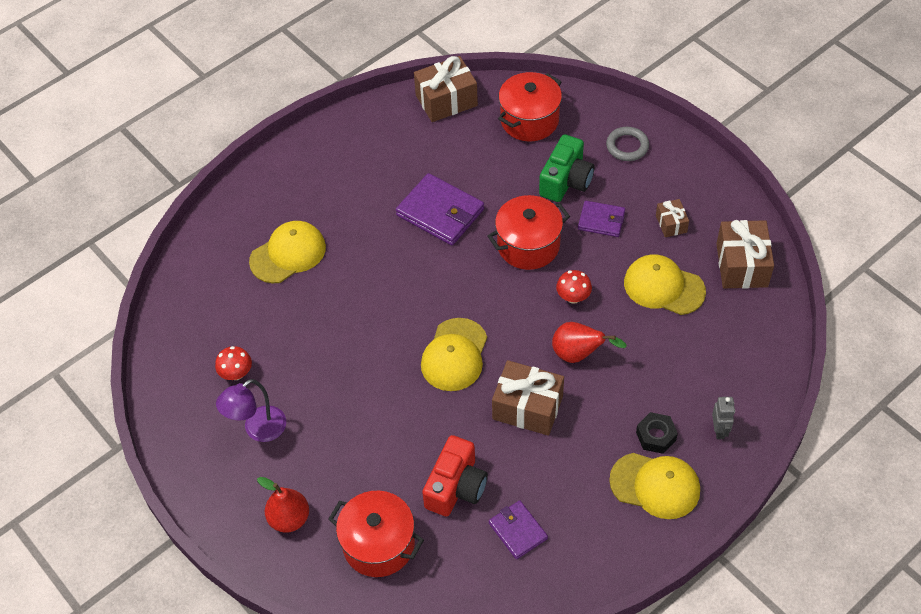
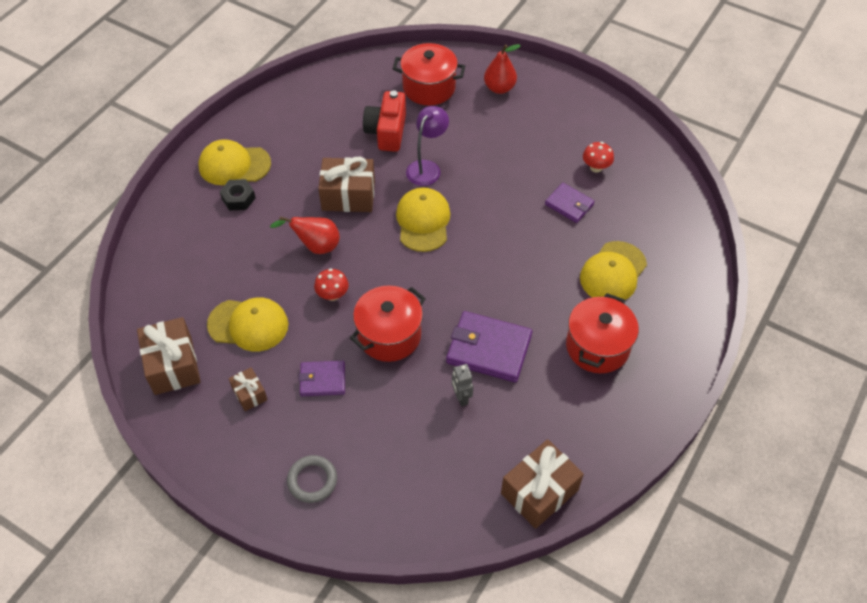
camera: 160 degrees right, 0 degrees up
purple lamp [216,379,286,442] -> purple lamp moved to [406,106,449,186]
purple wallet [489,500,548,559] -> purple wallet moved to [545,183,595,223]
red pot [498,72,562,141] -> red pot moved to [566,293,639,373]
green camera [539,134,594,202] -> none
grey robot [712,397,735,439] -> grey robot moved to [452,364,473,406]

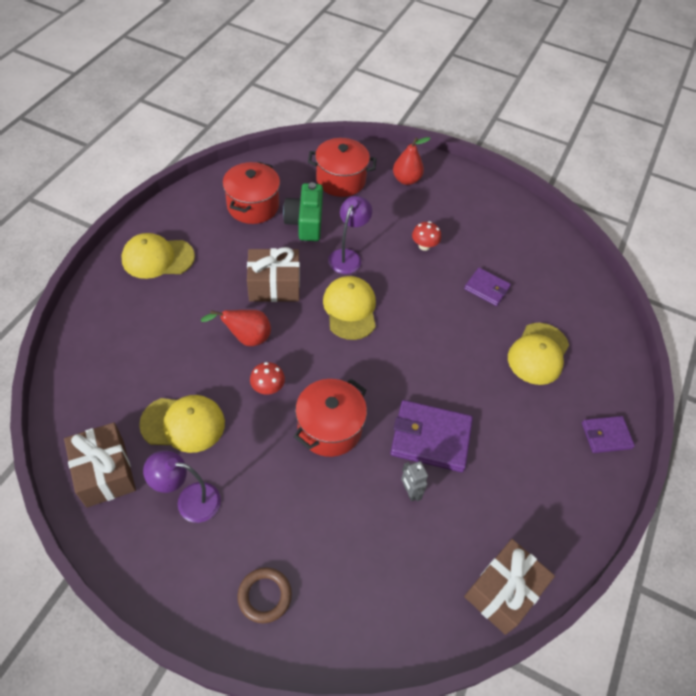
camera: 10 degrees left, 0 degrees up
black nut [219,179,256,211] -> none
brown gift [229,367,267,411] -> purple lamp [143,450,221,523]
grey ring [287,455,337,503] -> brown ring [237,567,292,623]
purple wallet [299,361,345,396] -> purple wallet moved to [582,416,635,453]
red camera [363,90,406,152] -> green camera [283,182,323,241]
red pot [566,293,639,373] -> red pot moved to [223,162,280,224]
red mushroom [583,142,614,172] -> red mushroom moved to [412,221,441,251]

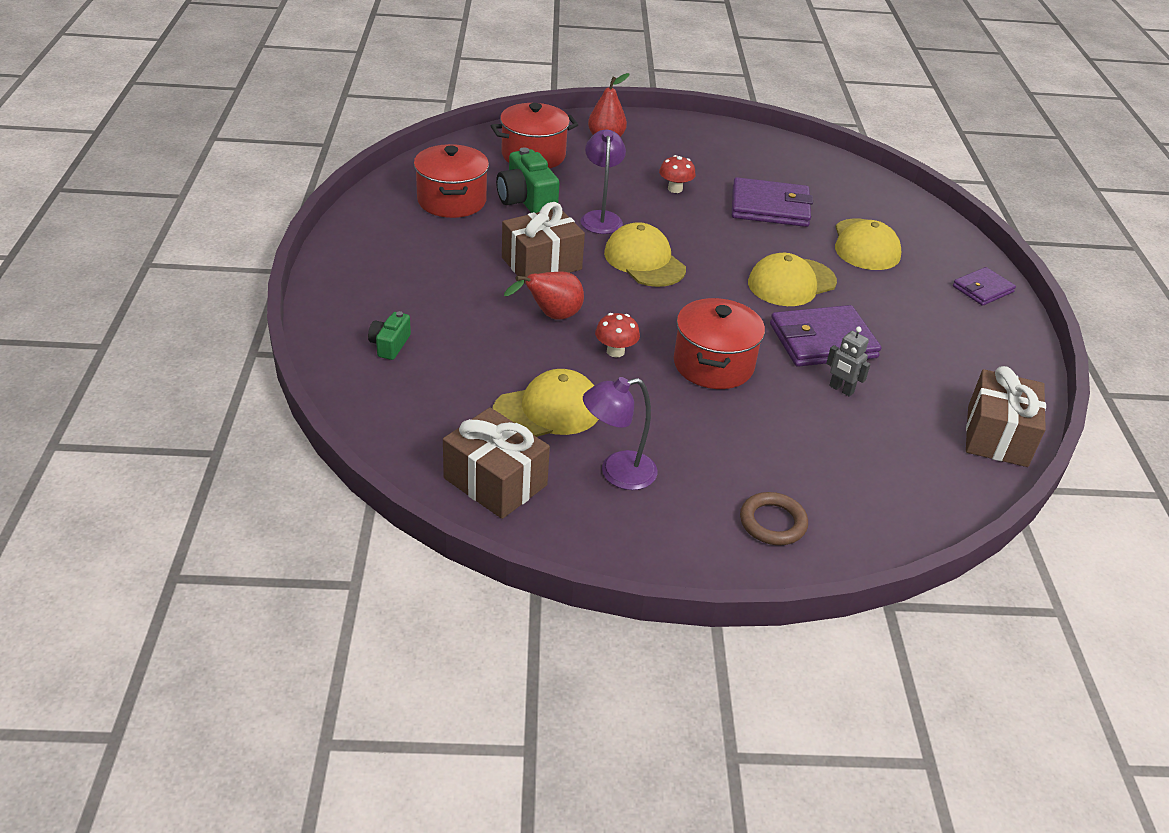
camera: 25 degrees left, 15 degrees down
yellow cap [122,233,195,279] -> yellow cap moved to [748,253,837,306]
purple wallet [464,268,511,306] -> purple wallet [732,177,813,227], size x1.69
none -> green camera [368,311,411,360]

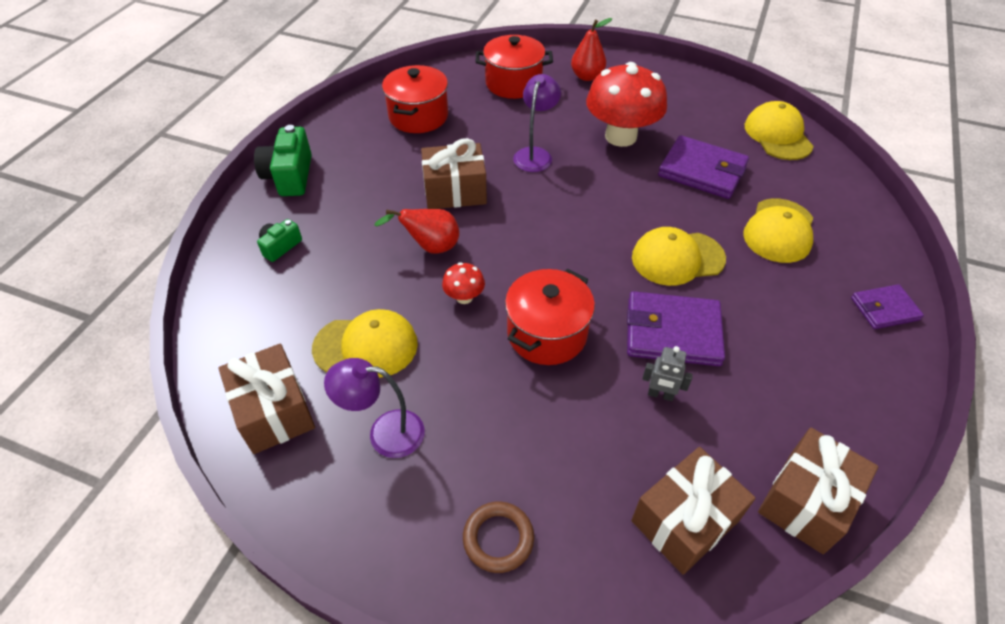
camera: 25 degrees right, 10 degrees up
green camera [496,147,559,213] -> green camera moved to [254,125,312,196]
yellow cap [604,222,686,287] -> yellow cap moved to [745,101,813,160]
red mushroom [659,155,696,193] -> red mushroom [586,62,667,147], size x2.29
grey robot [826,327,871,397] -> grey robot turned 45 degrees counterclockwise [642,346,693,401]
none -> brown gift [631,447,756,575]

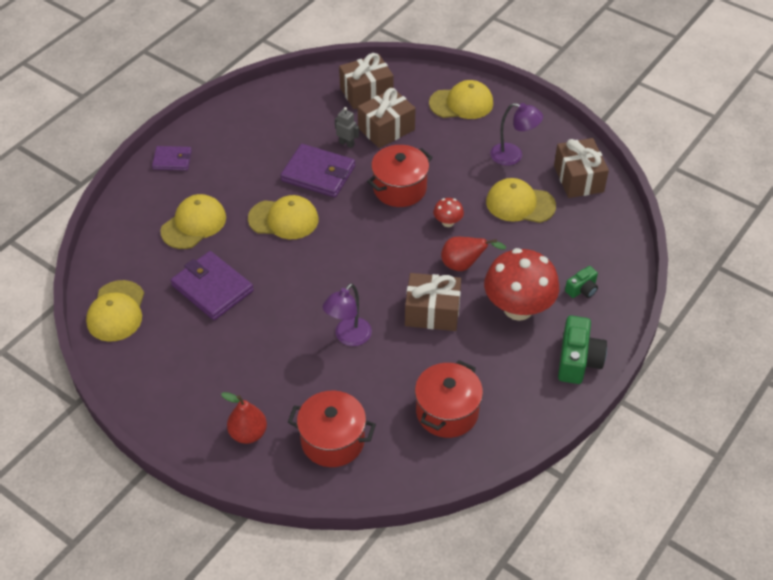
camera: 165 degrees left, 0 degrees up
brown ring [463,502,534,573] -> yellow cap [429,80,493,119]
red mushroom [586,62,667,147] -> red mushroom moved to [484,248,559,321]
brown gift [758,427,878,554] -> brown gift moved to [358,88,416,148]

